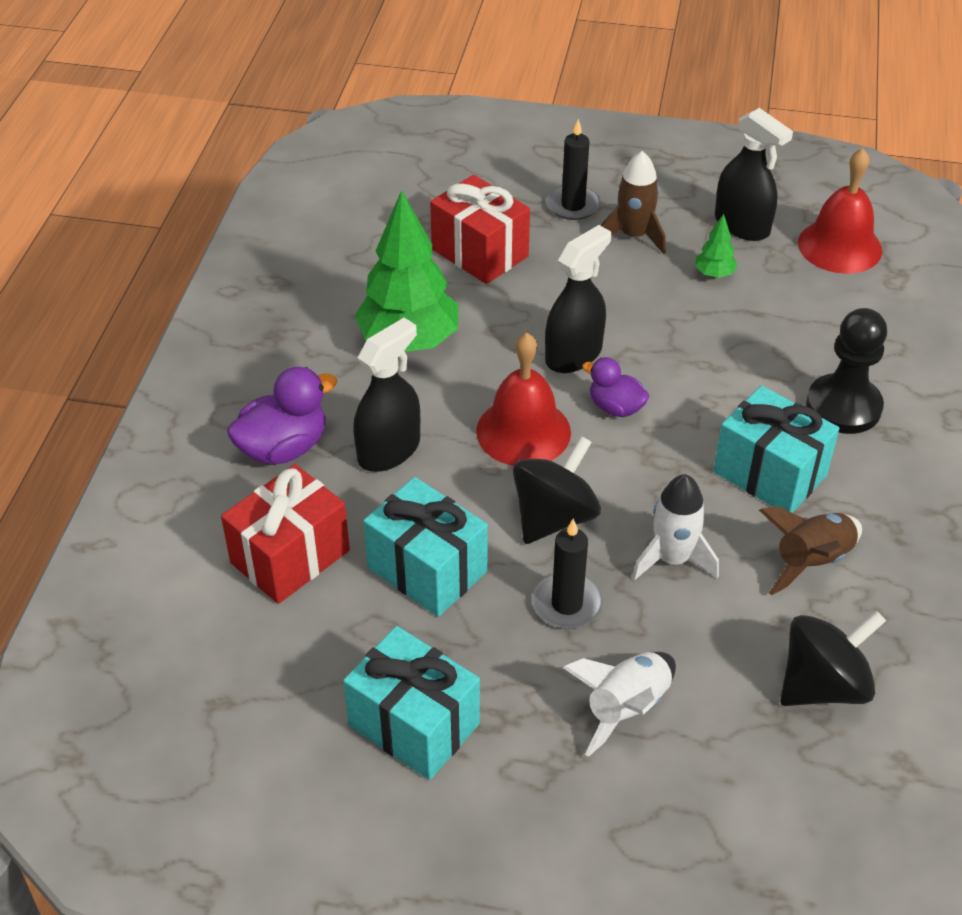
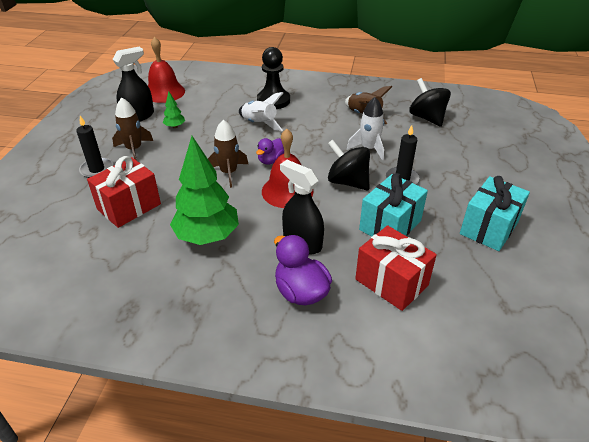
camera: 90 degrees left, 5 degrees down
black spray bottle [545,225,611,373] -> brown rocket [208,120,248,188]
white rocket [563,652,676,757] -> white rocket moved to [239,92,283,131]
turquoise gift [713,386,839,513] -> none

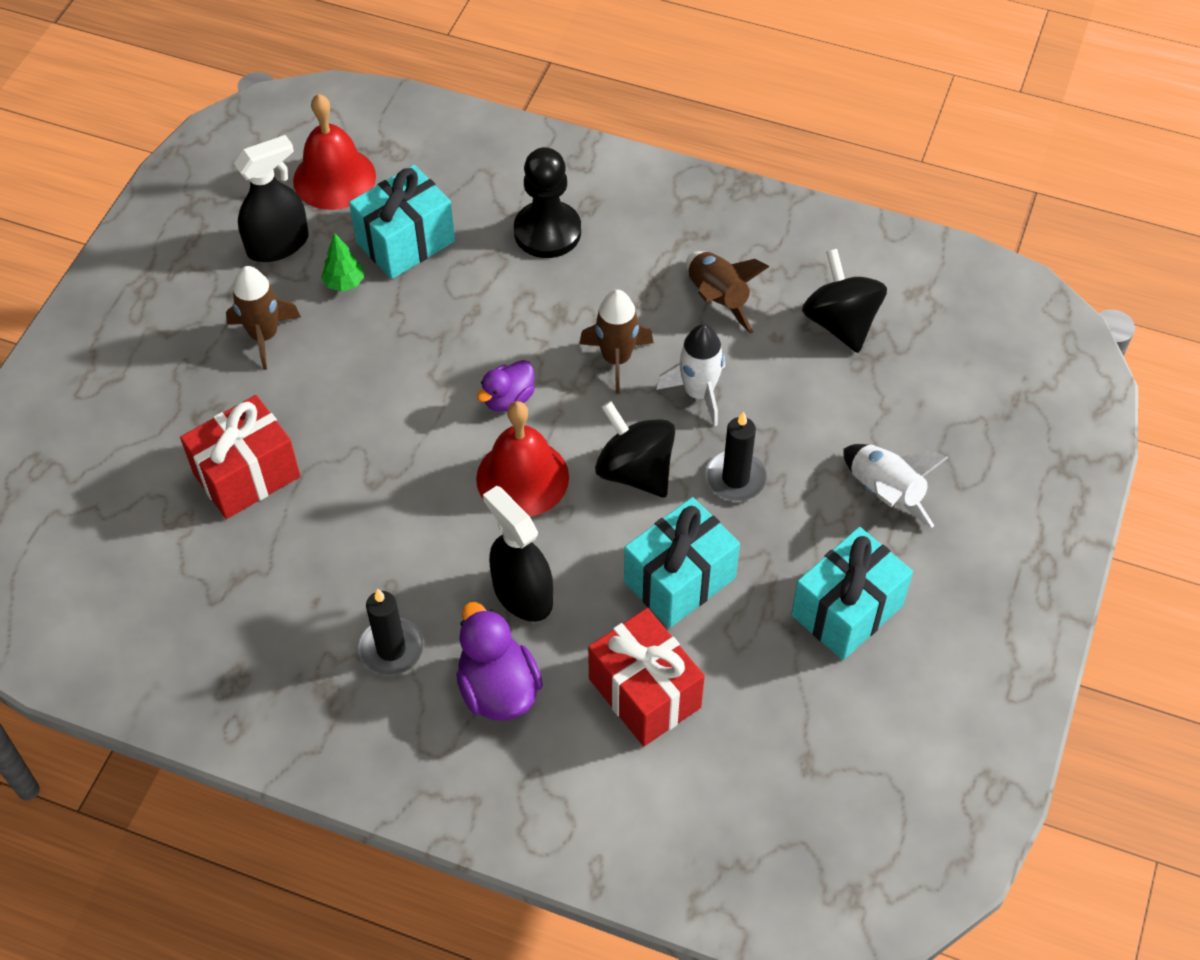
camera: 10 degrees right, 15 degrees up
black candle [76,116,113,178] -> black candle moved to [358,589,424,676]
green tree [170,136,239,245] -> none
brown rocket [208,120,248,188] -> brown rocket moved to [579,290,654,394]
white rocket [239,92,283,131] -> white rocket moved to [843,444,949,528]
none -> turquoise gift [349,165,455,279]

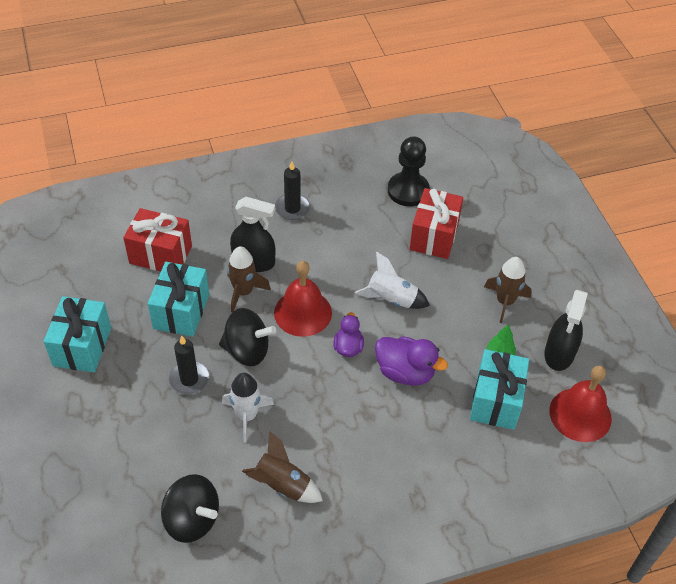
camera: 140 degrees right, 5 degrees down
purple duck [456,602,543,720] -> purple duck moved to [375,336,448,386]
black pawn [514,147,581,258] -> black pawn moved to [388,136,430,206]
brown rocket [579,290,654,394] -> brown rocket moved to [227,246,271,312]
white rocket [843,444,949,528] -> white rocket moved to [355,252,430,309]

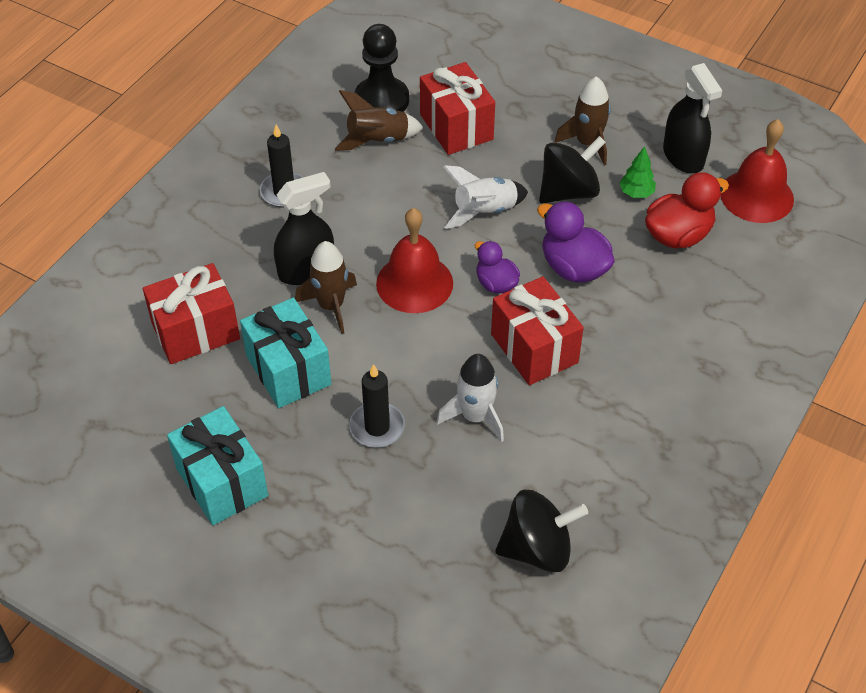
camera: 40 degrees left, 0 degrees up
black spinning top [219,308,276,366] -> black spinning top moved to [539,136,606,203]
brown rocket [242,431,323,503] -> brown rocket moved to [334,90,423,151]
purple duck [375,336,448,386] -> purple duck turned 120 degrees counterclockwise [537,201,615,283]
turquoise gift [470,349,529,430] -> red duck [645,172,729,249]
none -> red gift [491,276,584,385]

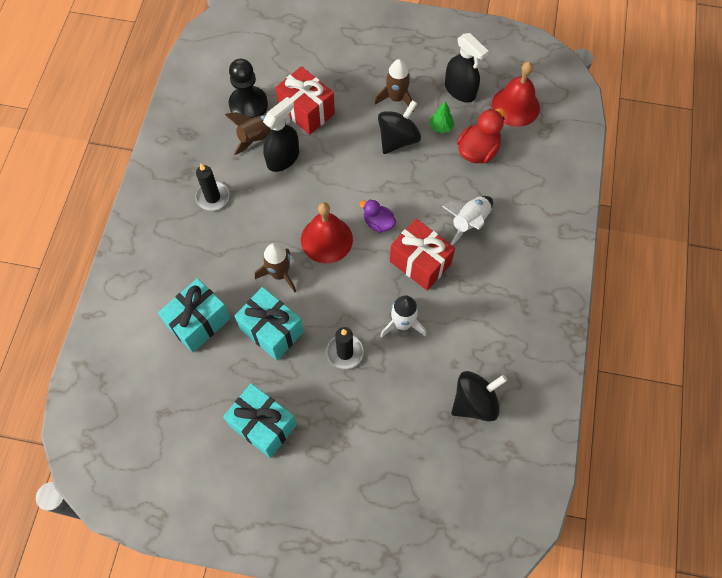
camera: 20 degrees left, 15 degrees up
red gift [143,263,240,364] -> turquoise gift [158,278,231,352]
black spray bottle [274,172,334,285] -> black spray bottle moved to [263,97,299,172]
white rocket [443,165,528,229] -> white rocket moved to [442,196,493,245]
purple duck [537,201,615,283] -> none

